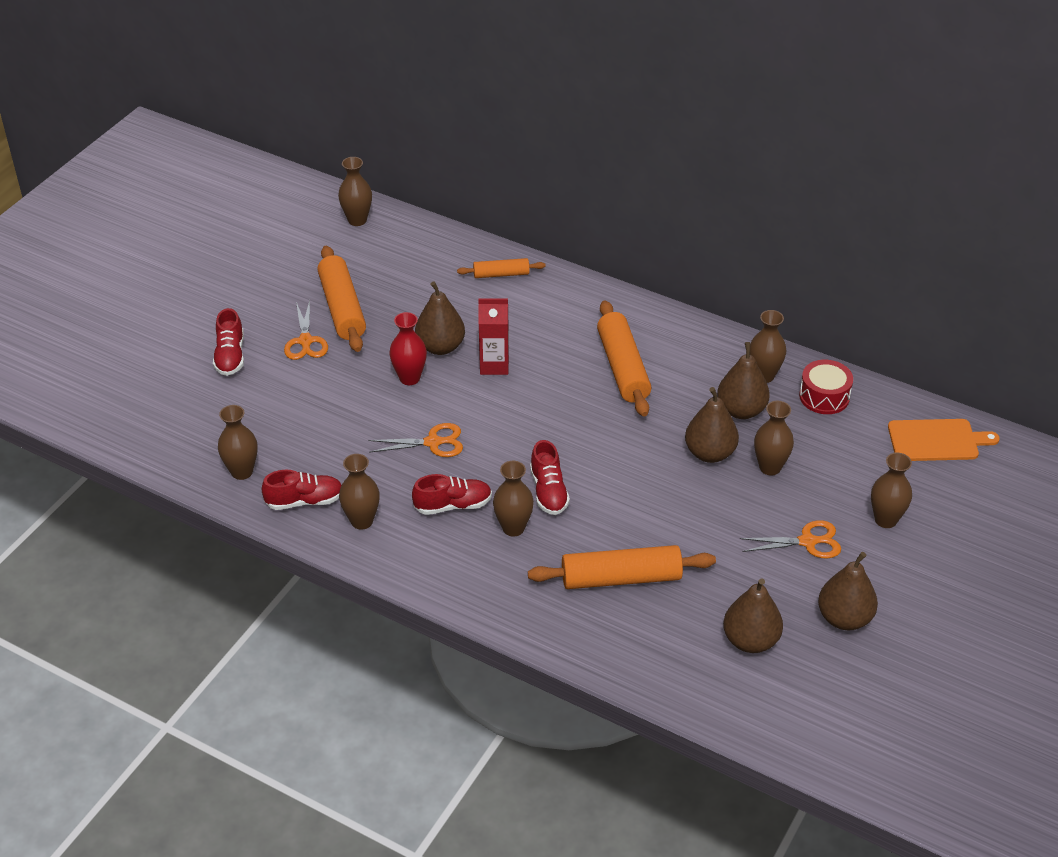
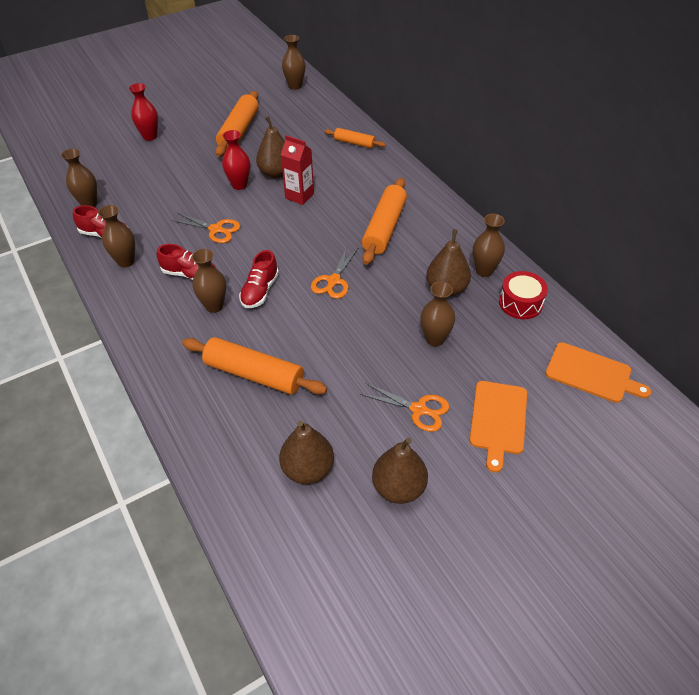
camera: 30 degrees right, 5 degrees up
red shoe [213,308,244,376] -> red vase [129,83,158,141]
orange scissors [284,301,328,360] -> orange scissors moved to [311,248,358,299]
brown pear [685,387,739,463] -> none
brown vase [871,453,912,528] -> orange cutting board [470,381,527,473]

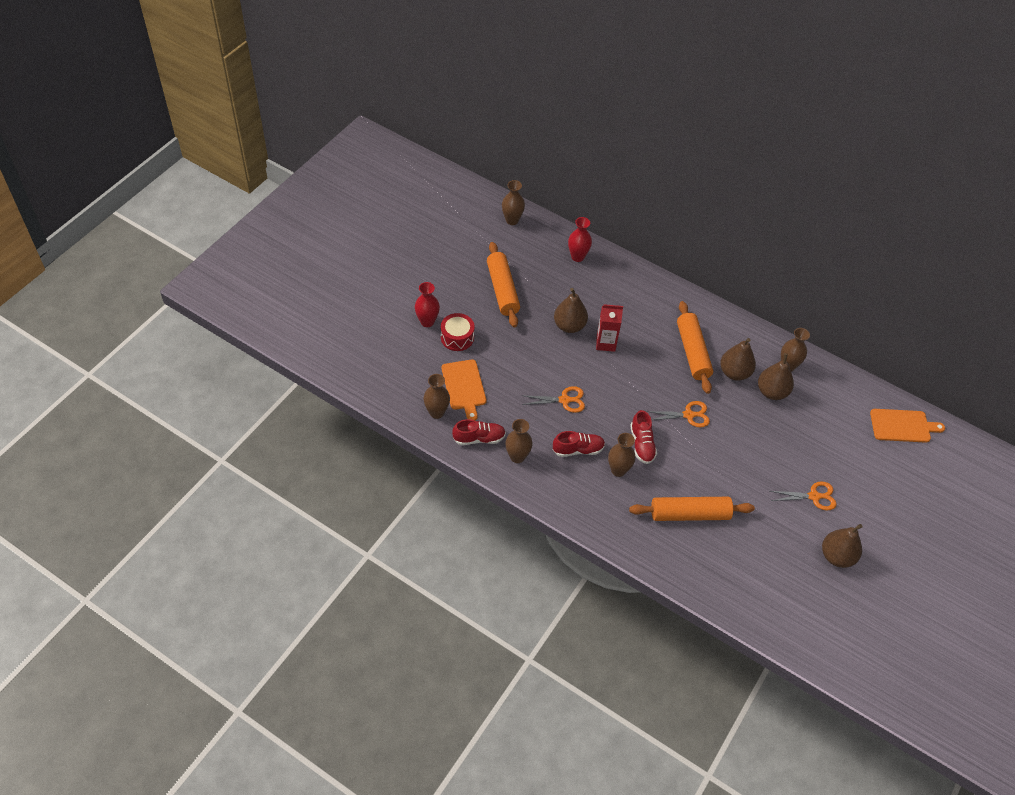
camera: 30 degrees left, 5 degrees up
red vase [222,130,250,190] -> red vase moved to [568,217,592,262]
brown pear [279,420,334,484] -> brown pear moved to [720,338,756,381]
orange scissors [311,248,358,299] -> orange scissors turned 90 degrees counterclockwise [646,401,710,427]
orange rolling pin [324,128,386,149] -> none
brown vase [421,281,455,346] -> none
orange cutting board [470,381,527,473] -> orange cutting board moved to [441,359,487,421]
red drum [499,271,548,319] -> red drum moved to [441,313,475,351]

